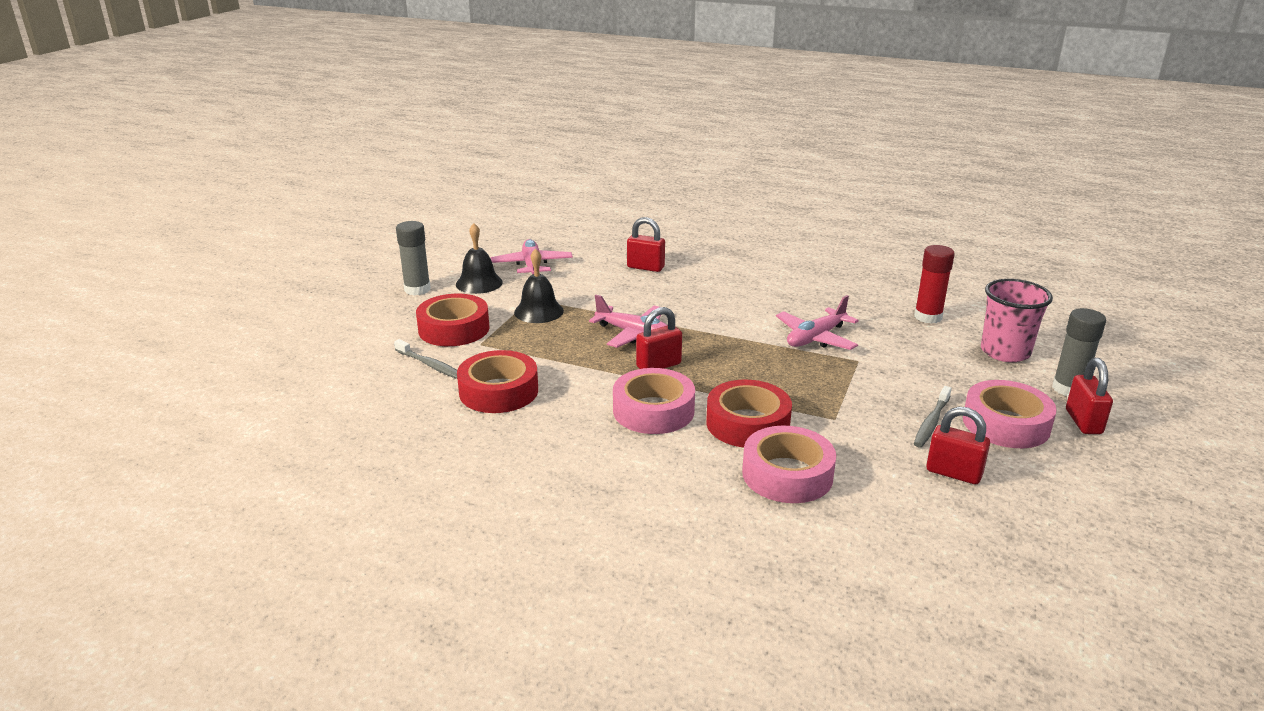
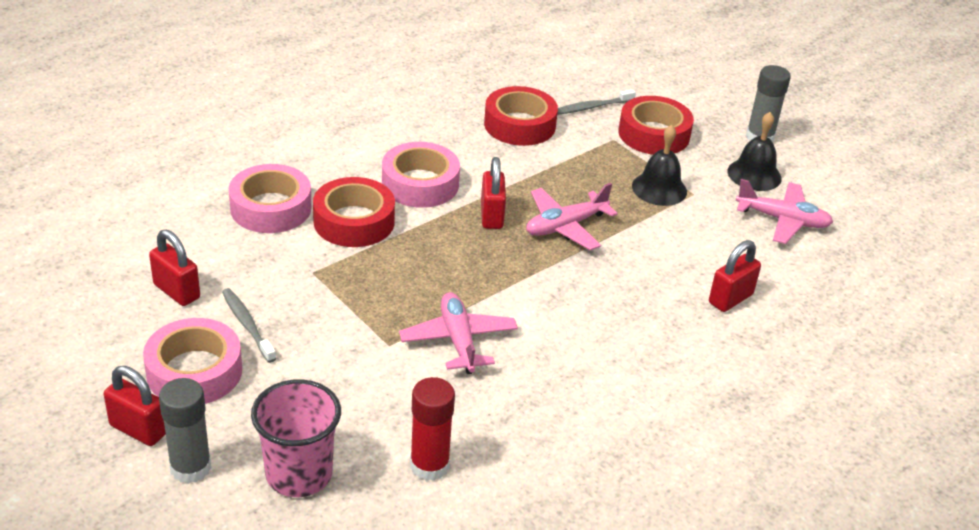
camera: 115 degrees right, 10 degrees up
red padlock [926,407,990,484] -> red padlock turned 75 degrees clockwise [149,230,200,306]

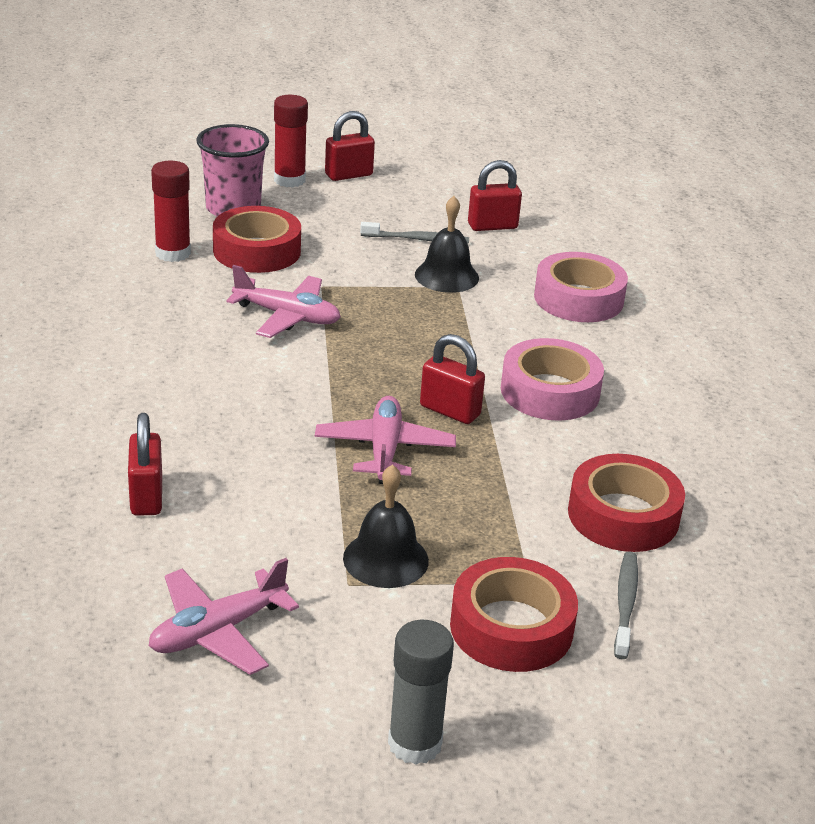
camera: 125 degrees right, 5 degrees down
pink tape [143,318,242,404] -> none
grey glue stick [159,378,211,484] -> red glue stick [274,95,308,188]
red tape [313,177,395,247] -> red tape moved to [213,206,301,273]
black bell [727,112,782,191] -> black bell moved to [415,196,479,293]

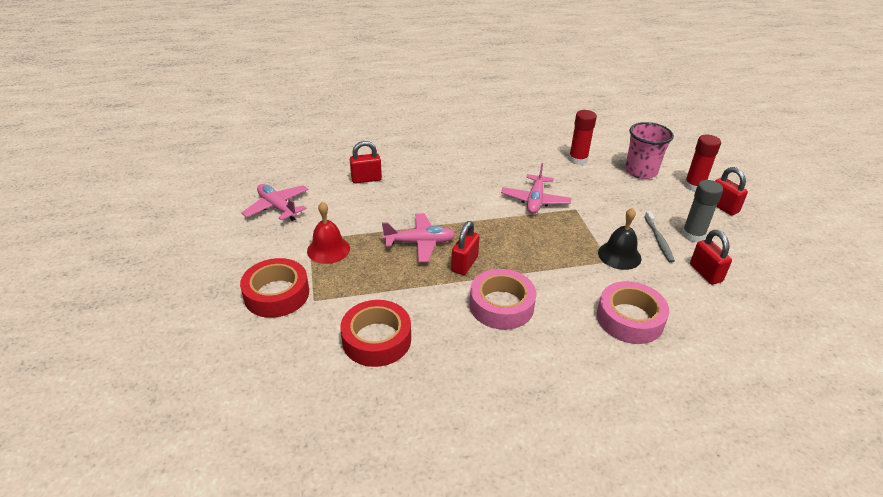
camera: 85 degrees right, 5 degrees up
red tape [213,206,301,273] -> none
black bell [343,464,429,588] -> red bell [307,202,350,264]
grey glue stick [388,620,454,765] -> grey glue stick moved to [682,180,723,242]
grey toothbrush [614,551,638,659] -> none

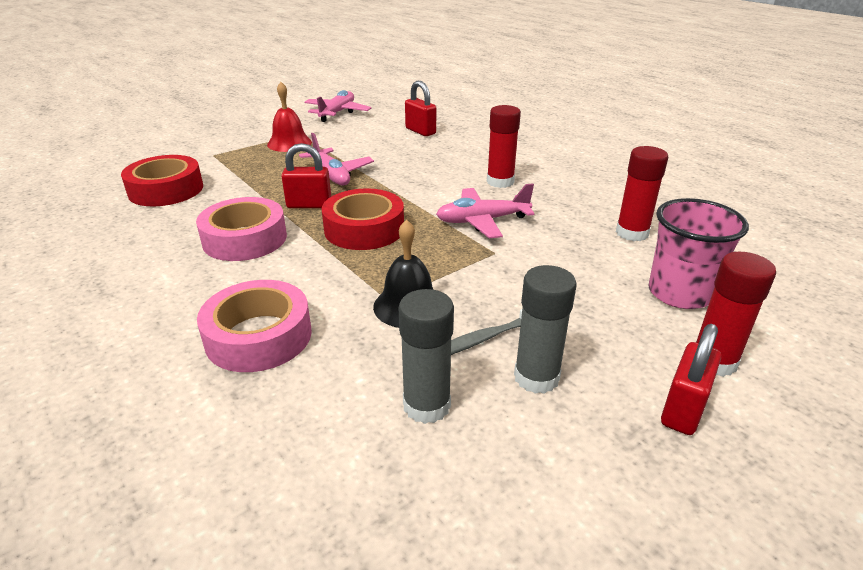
camera: 65 degrees right, 5 degrees down
red tape [240,258,309,318] -> red tape moved to [322,188,404,250]
red padlock [690,230,732,285] -> grey glue stick [399,289,454,424]
none -> red glue stick [487,105,521,188]

